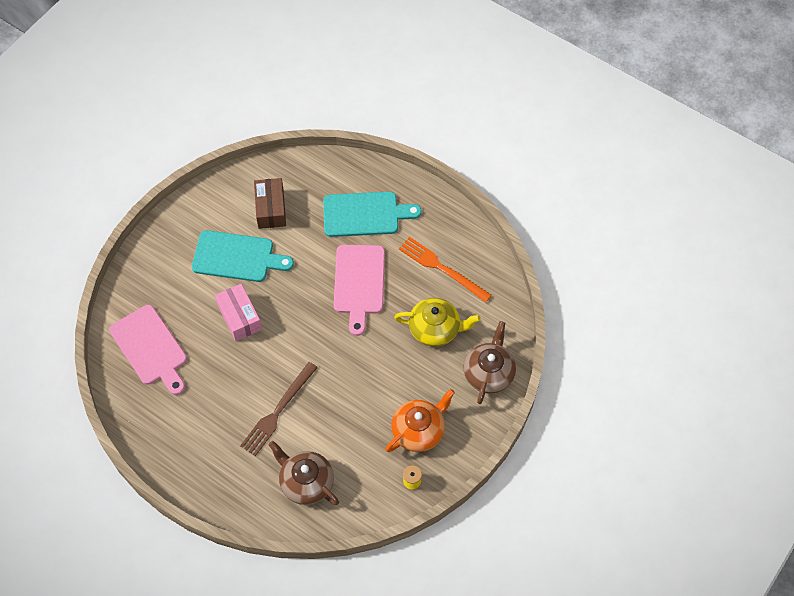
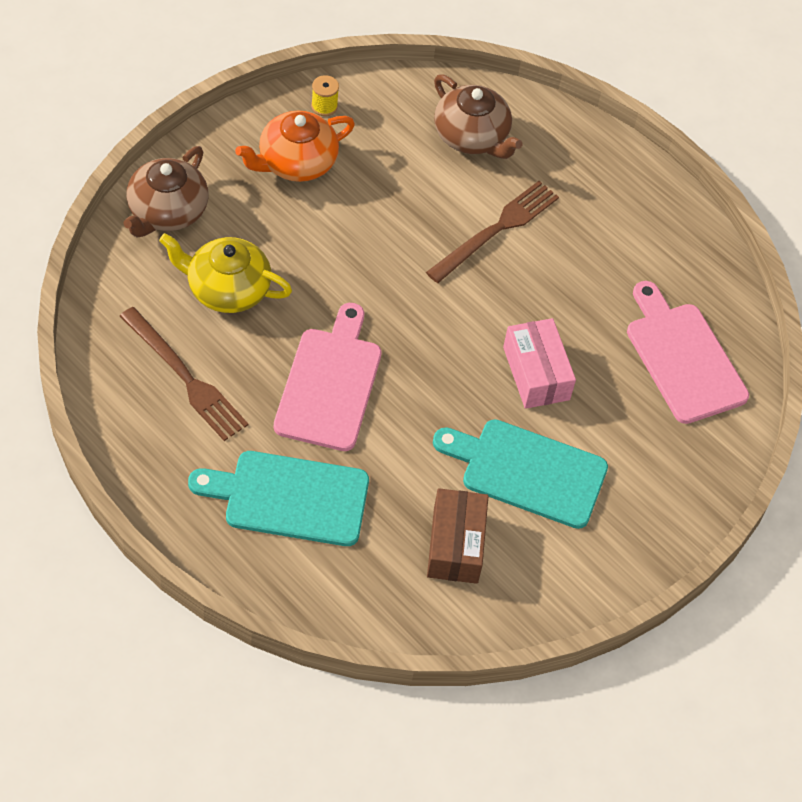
camera: 175 degrees left, 5 degrees down
orange fork [399,237,492,303] -> brown fork [120,307,249,441]

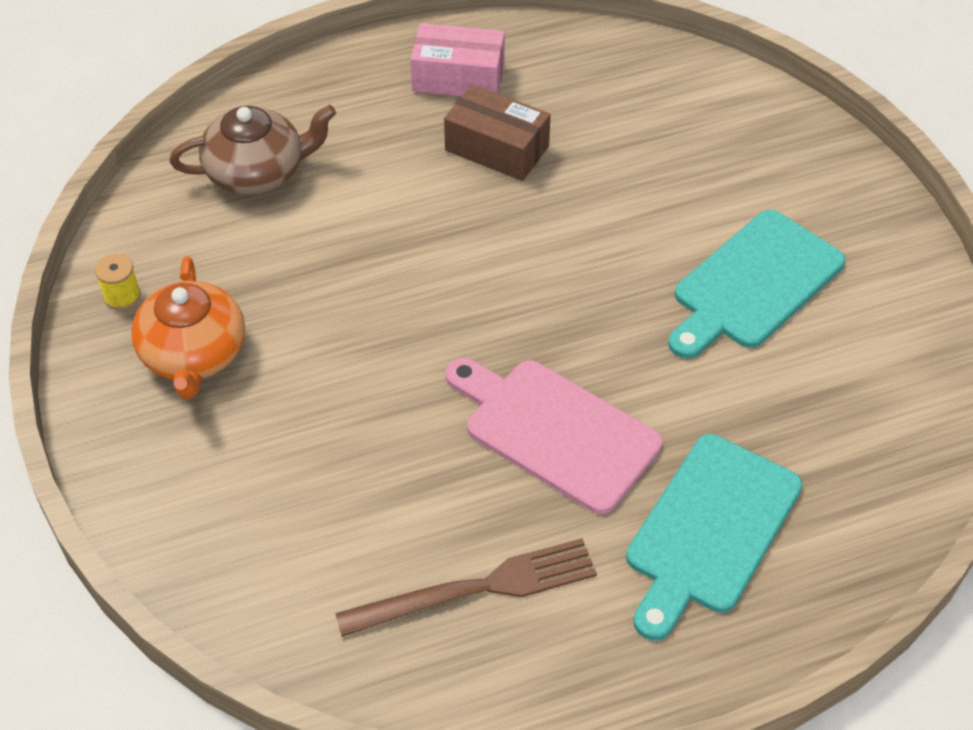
camera: 60 degrees left, 5 degrees down
brown teapot [124,146,208,238] -> none
yellow teapot [159,233,292,313] -> none
brown fork [426,181,559,283] -> none
brown box [427,488,488,584] -> brown box moved to [444,84,551,181]
pink box [503,318,576,409] -> pink box moved to [411,23,505,96]
pink cutting board [627,281,749,424] -> none

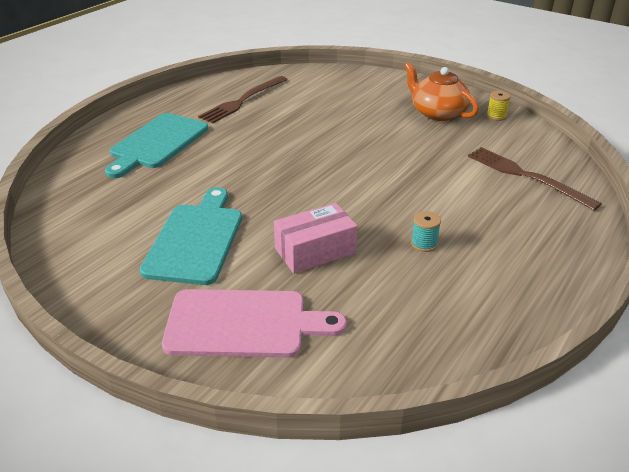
camera: 145 degrees right, 15 degrees down
brown teapot [169,105,336,195] -> brown fork [468,147,602,211]
pink box [411,23,505,96] -> pink box moved to [274,203,357,274]
brown box [444,84,551,181] -> turquoise spool [411,211,441,252]
pink cutting board [445,358,662,514] -> pink cutting board moved to [162,289,347,358]
turquoise cutting board [626,434,802,641] -> turquoise cutting board turned 150 degrees counterclockwise [105,113,208,178]

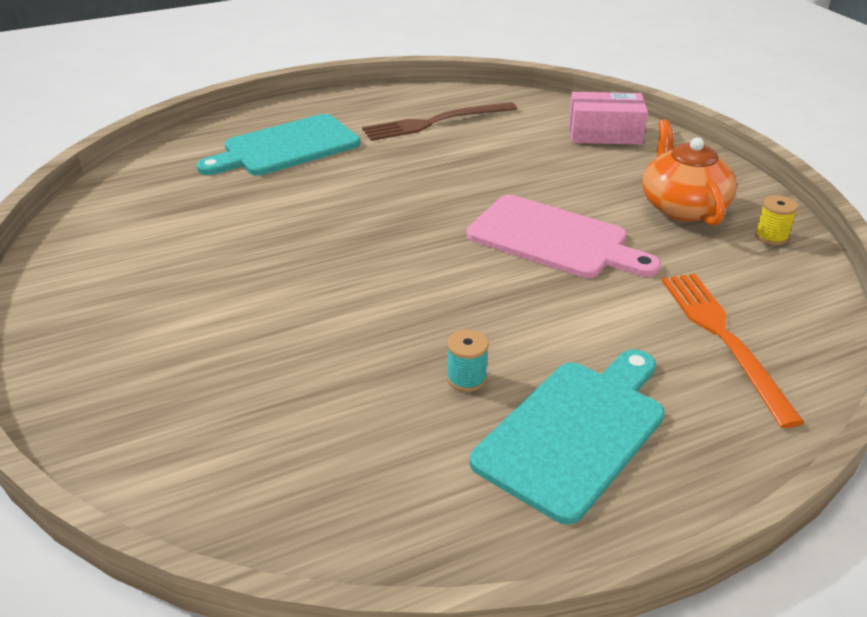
camera: 30 degrees right, 0 degrees up
turquoise cutting board [140,187,242,285] -> turquoise cutting board moved to [470,349,665,525]
pink cutting board [162,289,347,358] -> pink cutting board moved to [467,195,661,278]
pink box [274,203,357,274] -> pink box moved to [569,92,648,145]
brown fork [468,147,602,211] -> orange fork [661,274,805,428]

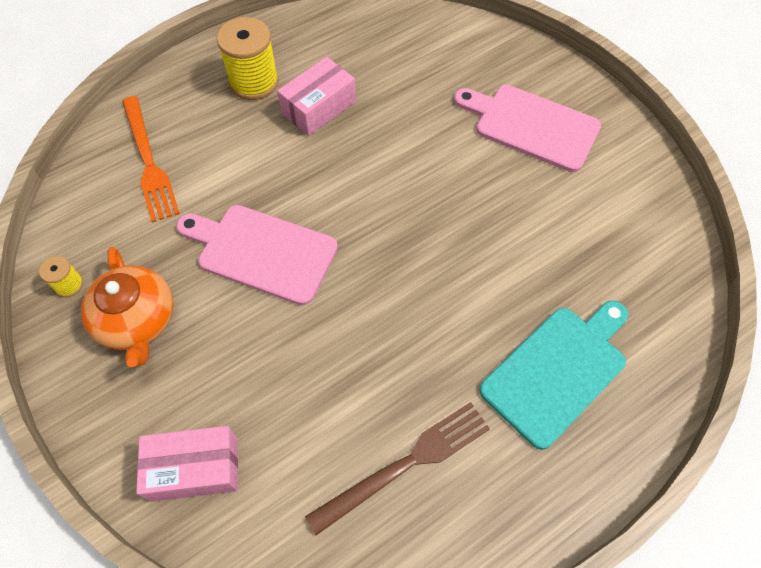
camera: 170 degrees right, 25 degrees up
turquoise spool [447,329,489,392] -> pink box [277,57,356,136]
turquoise cutting board [470,349,665,525] -> yellow spool [217,17,279,100]
none -> pink cutting board [454,85,601,172]

